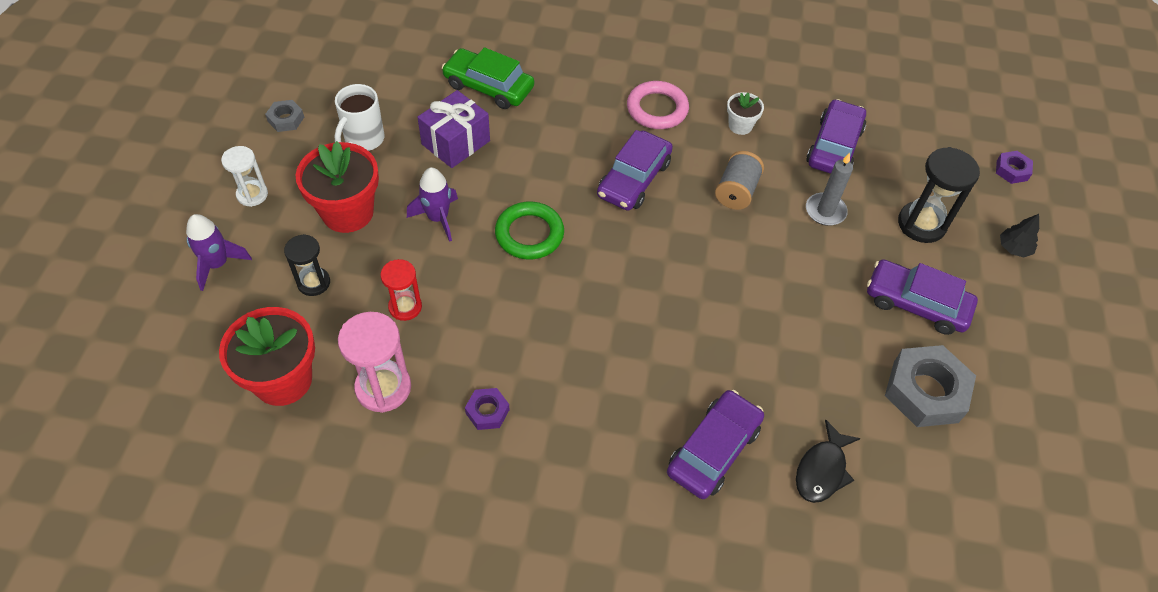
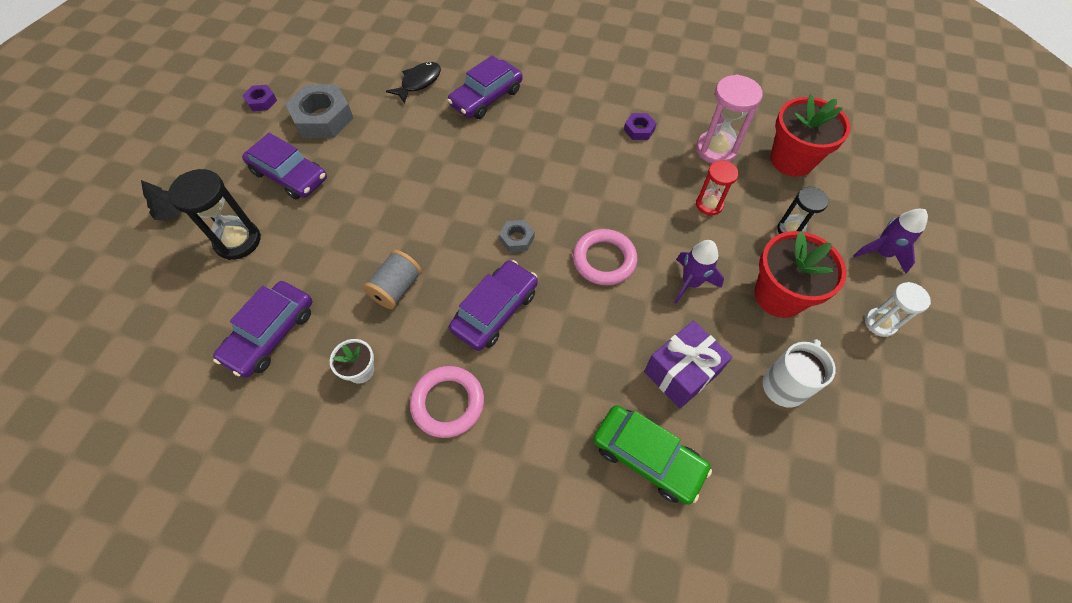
camera: 170 degrees left, 5 degrees up
grey nut [265,100,304,132] -> grey nut moved to [499,220,535,252]
green ring [495,201,564,260] -> pink ring [573,229,637,285]
grey candle [806,153,853,226] -> none
purple nut [996,151,1033,184] -> purple nut moved to [242,85,277,111]

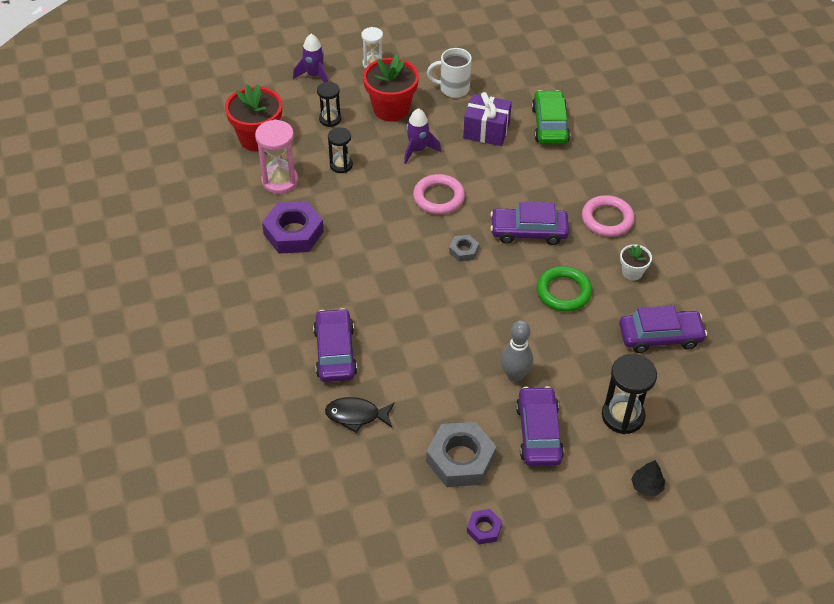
camera: 125 degrees left, 10 degrees down
grey spool [363,250,422,309] -> green ring [537,266,592,312]
purple car [447,55,523,119] -> purple car turned 105 degrees counterclockwise [313,308,357,382]
purple nut [624,113,657,140] -> purple nut [262,201,324,254], size x2.01
red hourglass [696,160,739,215] -> black hourglass [328,127,353,173]
none -> grey bowling pin [501,320,533,382]

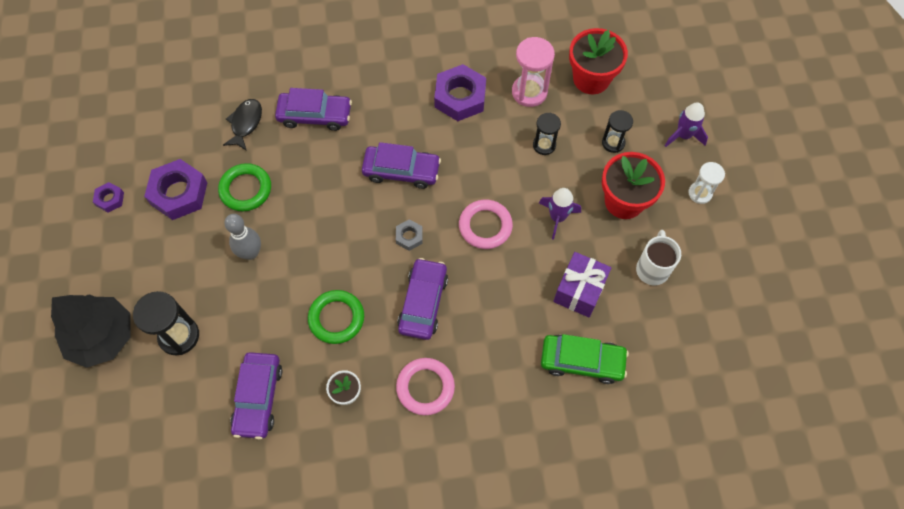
camera: 100 degrees right, 15 degrees up
grey nut [426,422,496,487] -> purple nut [144,159,207,220]
purple car [516,386,564,466] -> purple car moved to [362,142,441,189]
black tree [631,460,665,496] -> black tree [51,294,131,368], size x2.42
none -> green ring [218,163,271,211]

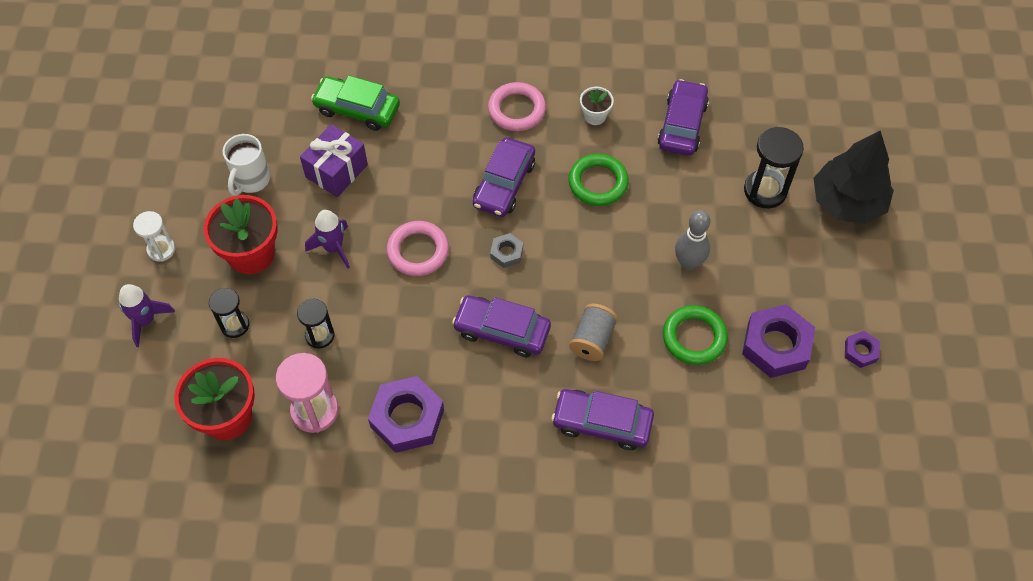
camera: 170 degrees left, 5 degrees down
black fish [223,99,262,151] -> none
none -> grey spool [569,303,618,361]

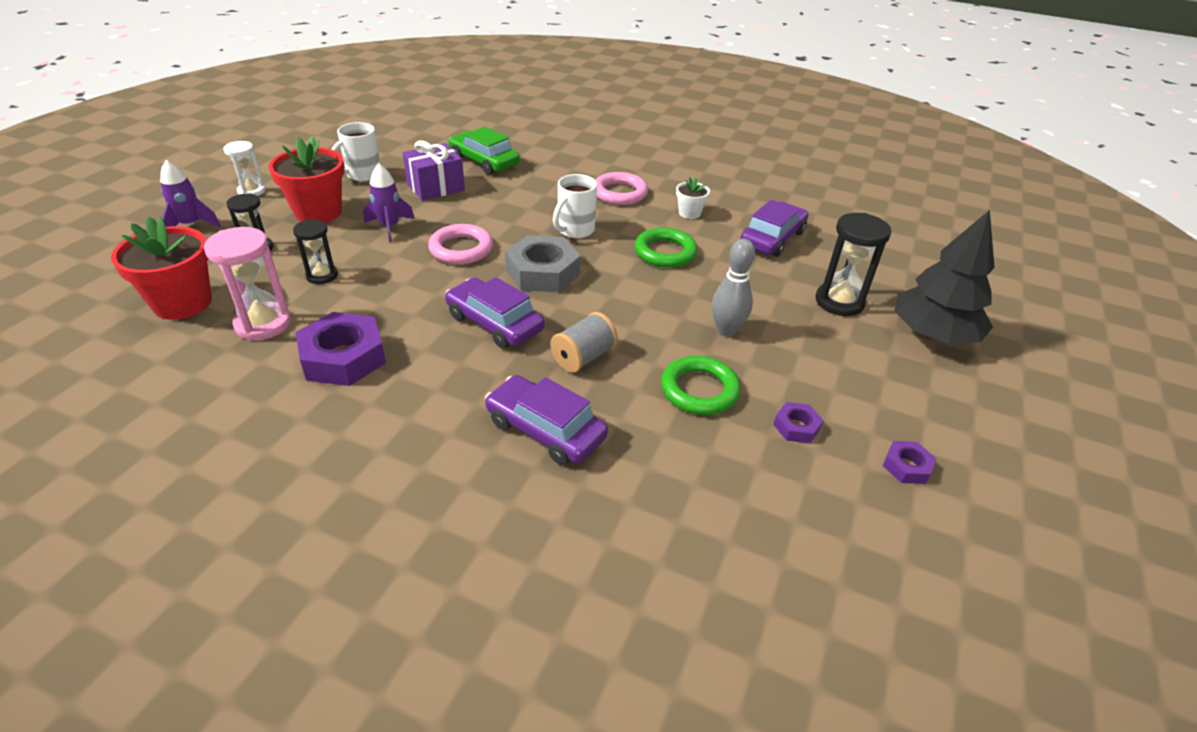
camera: 20 degrees right, 20 degrees down
purple car [473,137,535,217] -> white mug [553,174,597,238]
grey nut [490,233,523,268] -> grey nut [505,235,580,292], size x2.01
purple nut [742,304,815,378] -> purple nut [773,402,824,443], size x0.50

